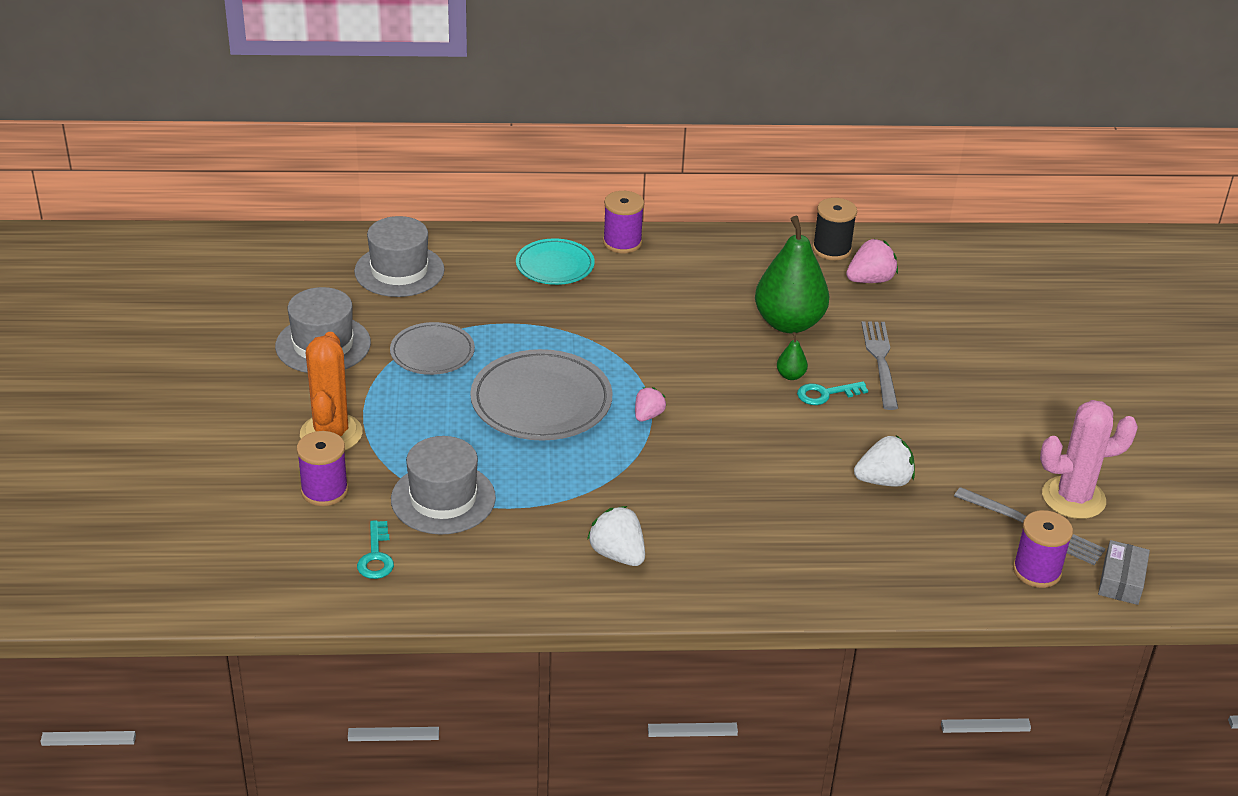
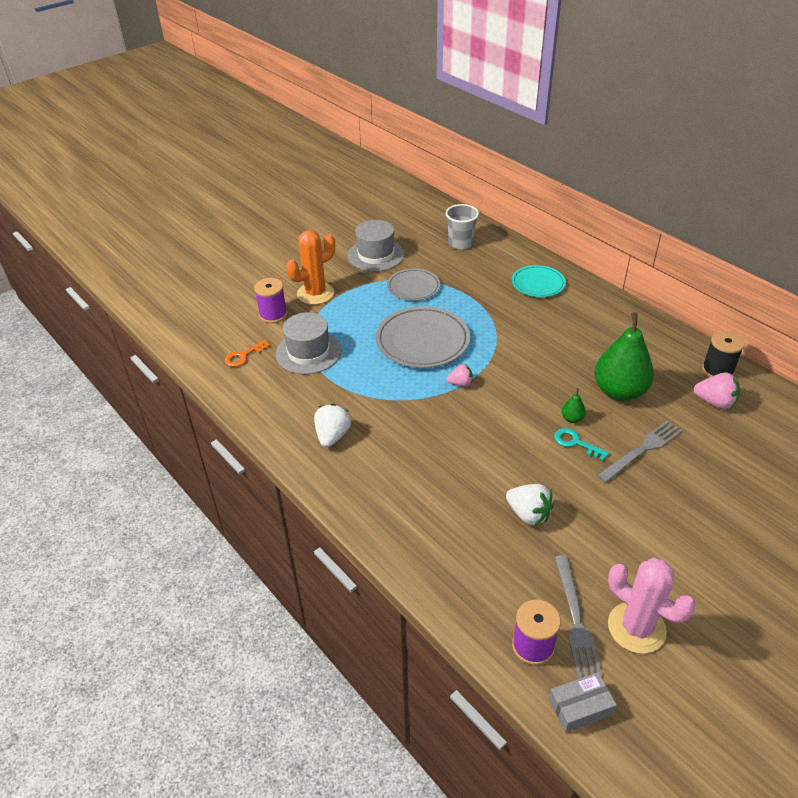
camera: 55 degrees right, 5 degrees up
grey hat [354,216,445,297] -> grey cup [446,204,479,250]
turquoise key [357,520,394,579] -> orange key [225,340,271,367]
purple spool [603,191,644,253] -> none

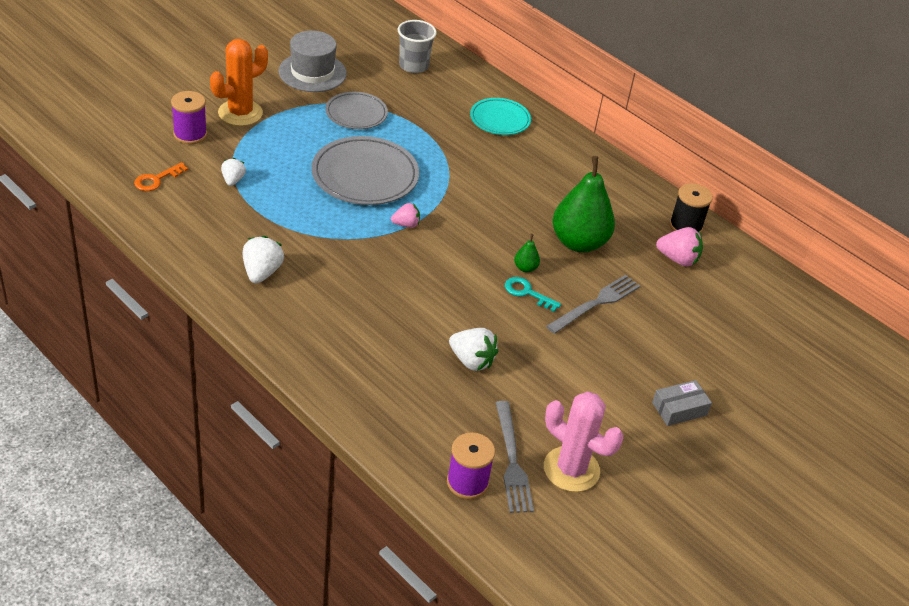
camera: 10 degrees left, 0 degrees up
grey hat [276,313,342,374] -> white strawberry [221,158,246,186]
grey box [549,672,617,732] -> grey box moved to [652,380,712,426]

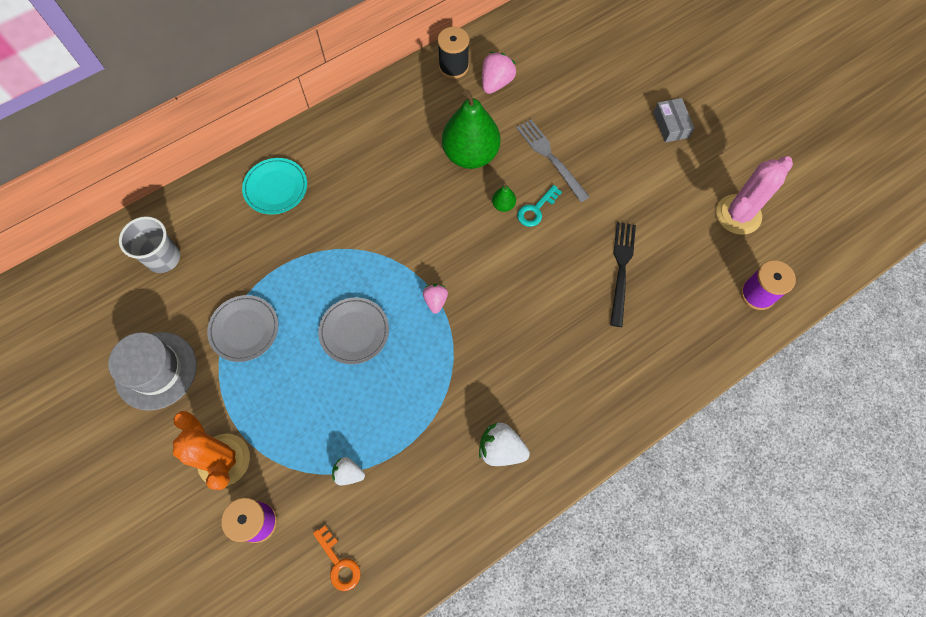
camera: 75 degrees left, 25 degrees up
grey plate [311,136,419,205] -> grey plate [318,297,389,364], size x0.61
white strawberry [449,328,498,371] -> black fork [610,222,636,327]
grey fork [496,401,534,513] -> none

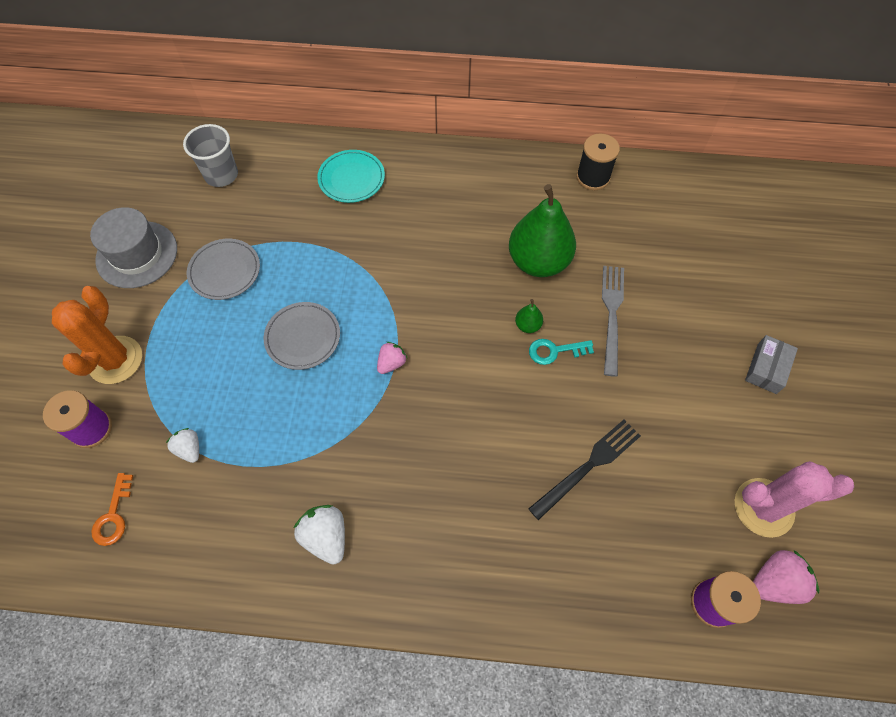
camera: 40 degrees right, 5 degrees down
pink strawberry [482,52,516,94] -> pink strawberry moved to [753,550,819,604]

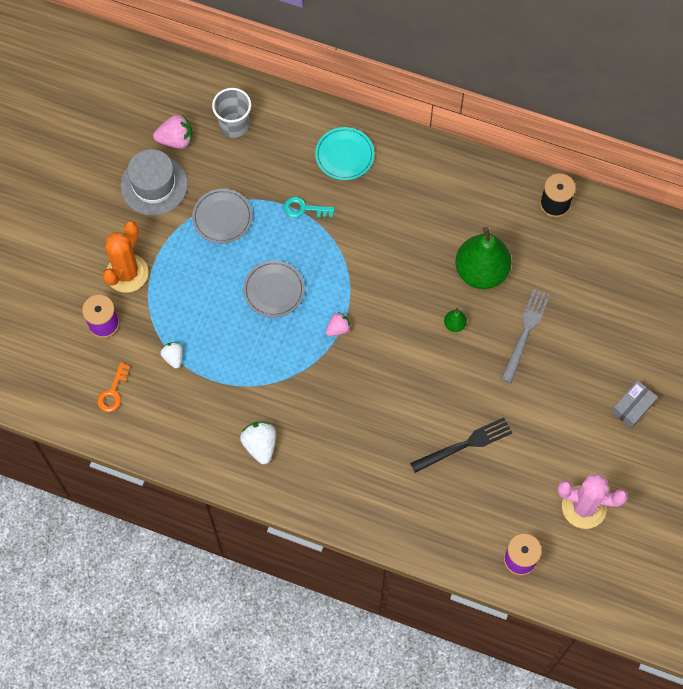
camera: 15 degrees right, 5 degrees up
turquoise key [529,339,594,365] -> turquoise key moved to [283,197,335,218]
pink strawberry [753,550,819,604] -> pink strawberry moved to [153,114,193,149]

